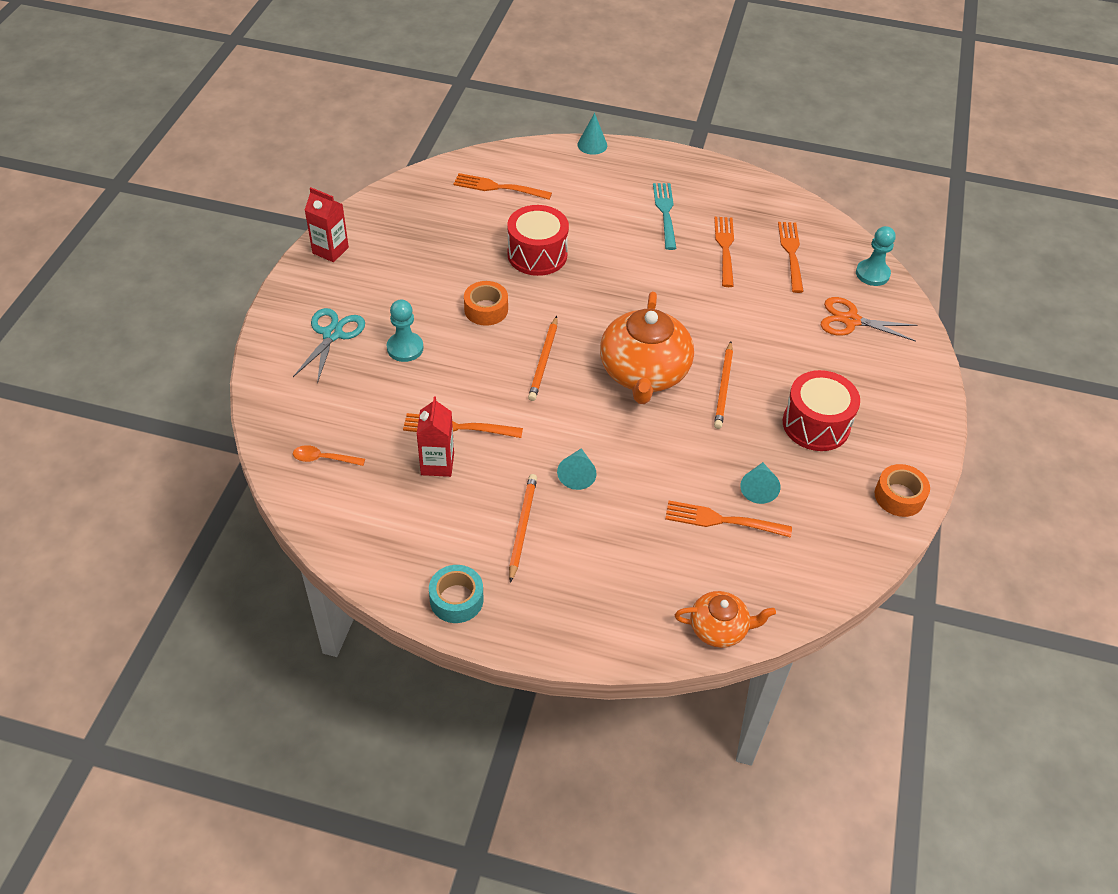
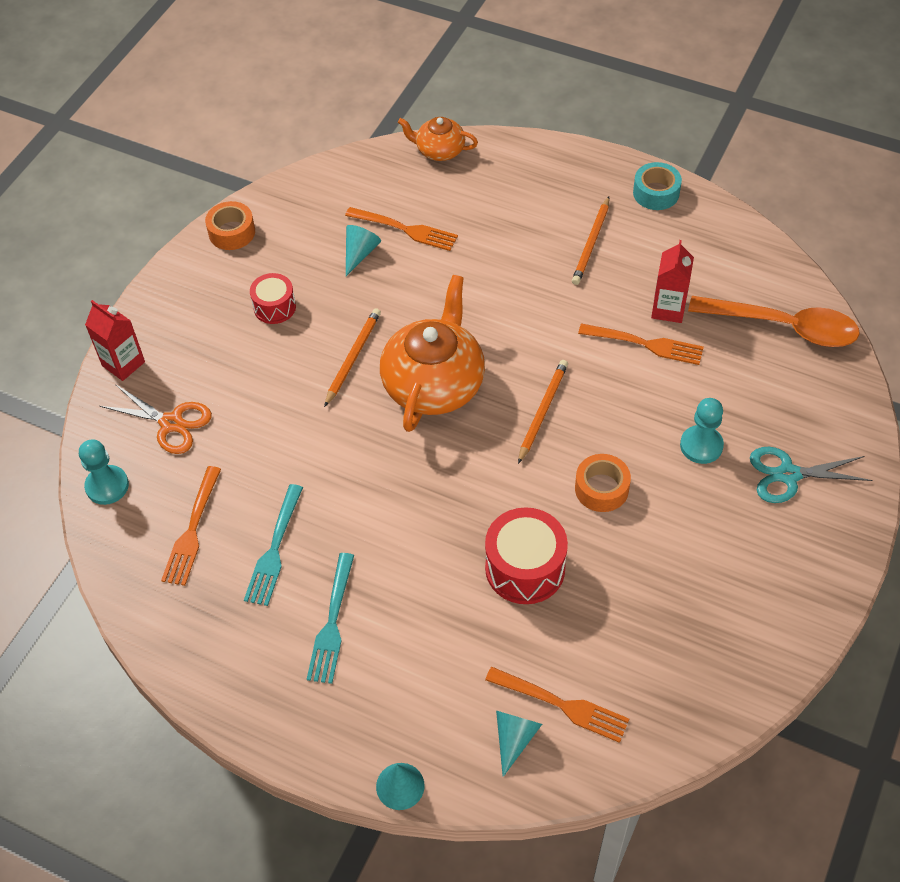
camera: 165 degrees left, 5 degrees up
turquoise scissors [293,308,365,384] -> turquoise scissors turned 60 degrees clockwise [750,447,872,503]
orange spoon [293,445,365,466] -> orange spoon [688,296,860,347], size x2.29
red carton [305,187,349,262] -> red carton moved to [85,300,145,381]
turquoise cone [557,448,597,490] -> turquoise cone moved to [496,711,542,777]
orange fork [714,217,734,287] -> turquoise fork [244,484,303,606]
red drum [783,370,860,451] -> red drum [250,273,296,324], size x0.61

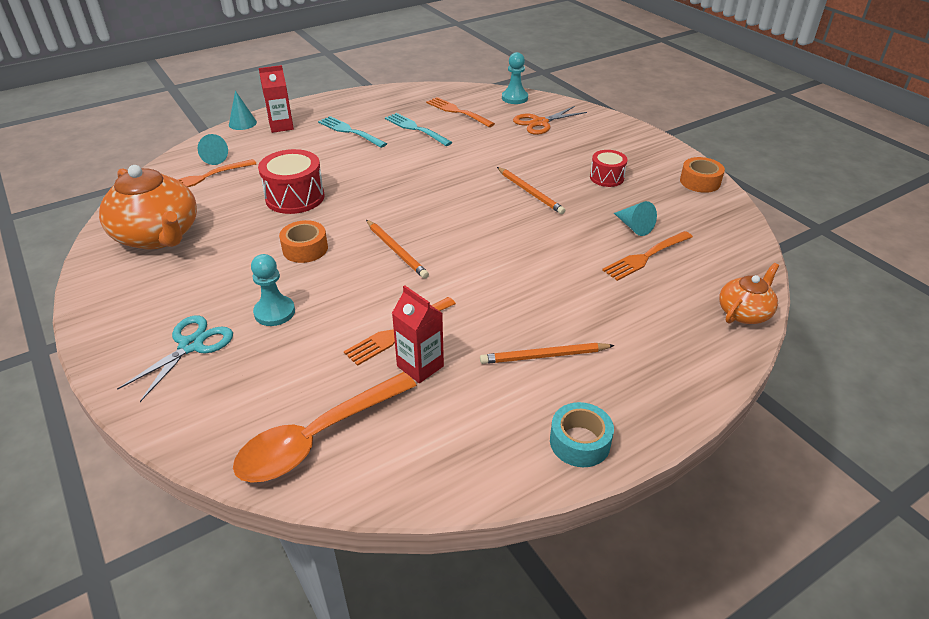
camera: 120 degrees right, 15 degrees down
red carton [85,300,145,381] -> red carton moved to [259,65,294,133]
orange teapot [380,275,485,432] -> orange teapot moved to [99,165,197,249]
orange pencil [572,196,610,285] -> orange pencil turned 60 degrees counterclockwise [480,343,615,364]

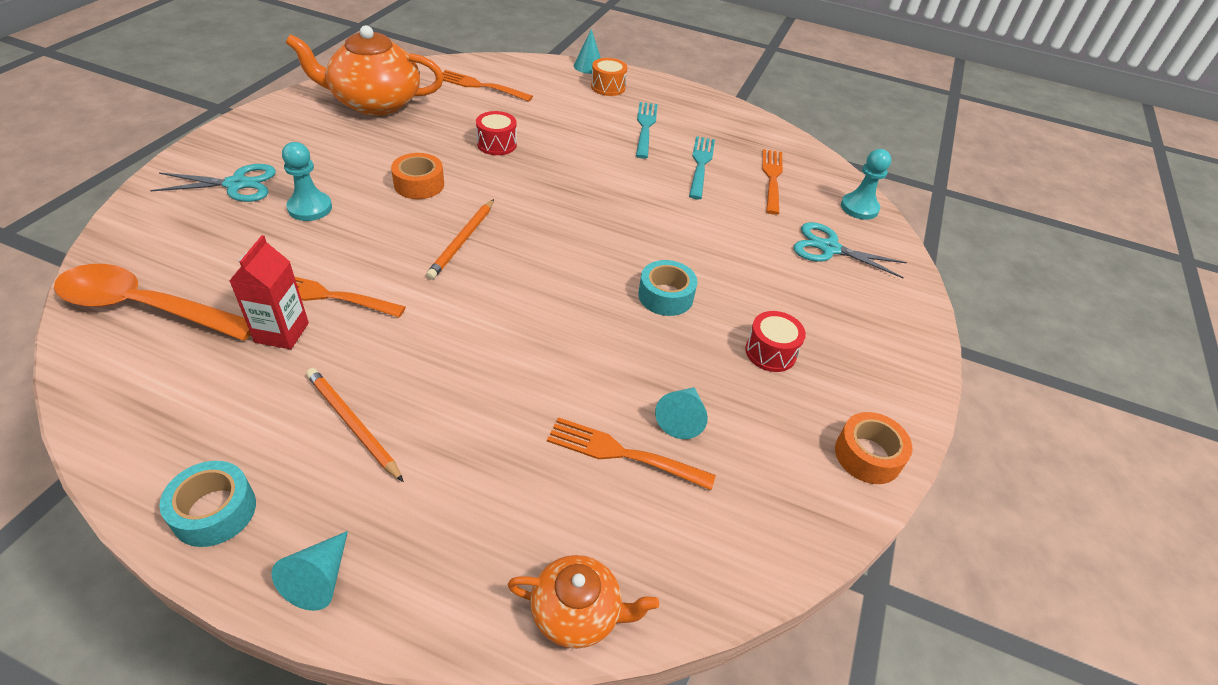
camera: 50 degrees right, 5 degrees up
orange teapot [99,165,197,249] -> orange teapot turned 75 degrees clockwise [286,25,444,116]
turquoise cone [198,134,228,165] -> turquoise cone moved to [272,531,348,611]
red drum [258,149,324,214] -> red drum [476,111,517,155], size x0.61
red carton [259,65,294,133] -> orange drum [591,58,627,96]
orange pencil [497,167,566,214] -> turquoise tape [638,260,697,316]
orange scissors [513,106,587,135] -> turquoise scissors [793,222,907,279]

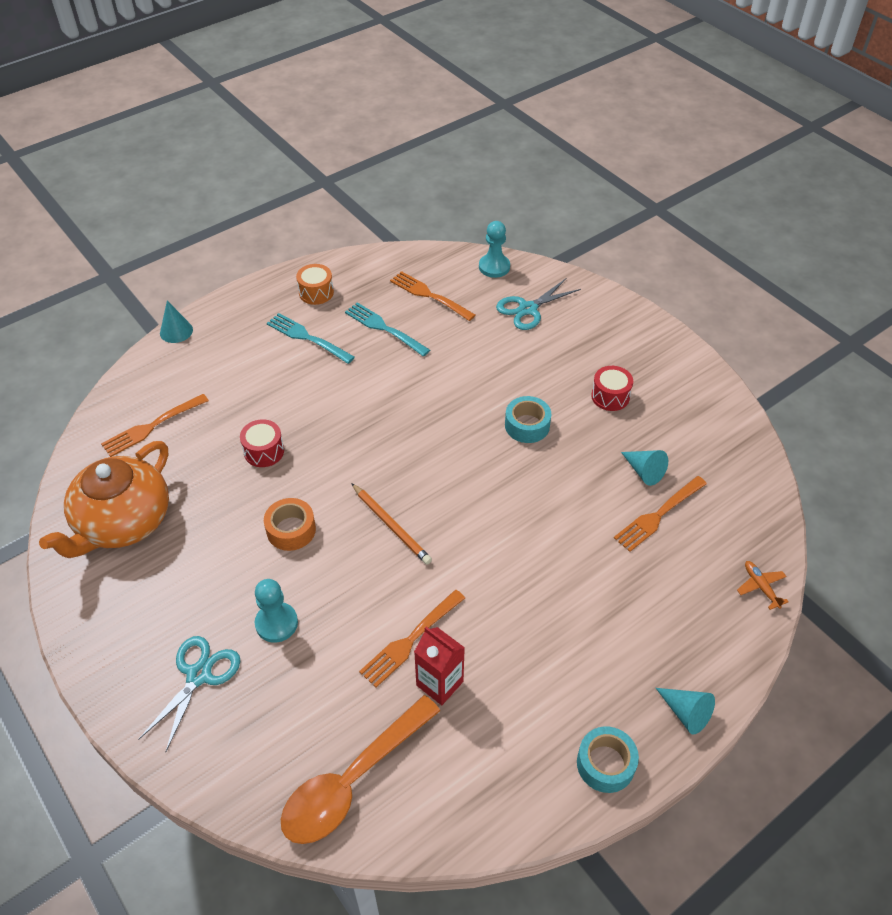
camera: 55 degrees left, 5 degrees up
orange pencil [306,368,404,482] -> none
orange teapot [508,555,659,649] -> orange plane [737,561,789,610]
orange drum [591,58,627,96] -> orange drum moved to [296,264,334,305]
orange tape [835,412,912,484] -> none

